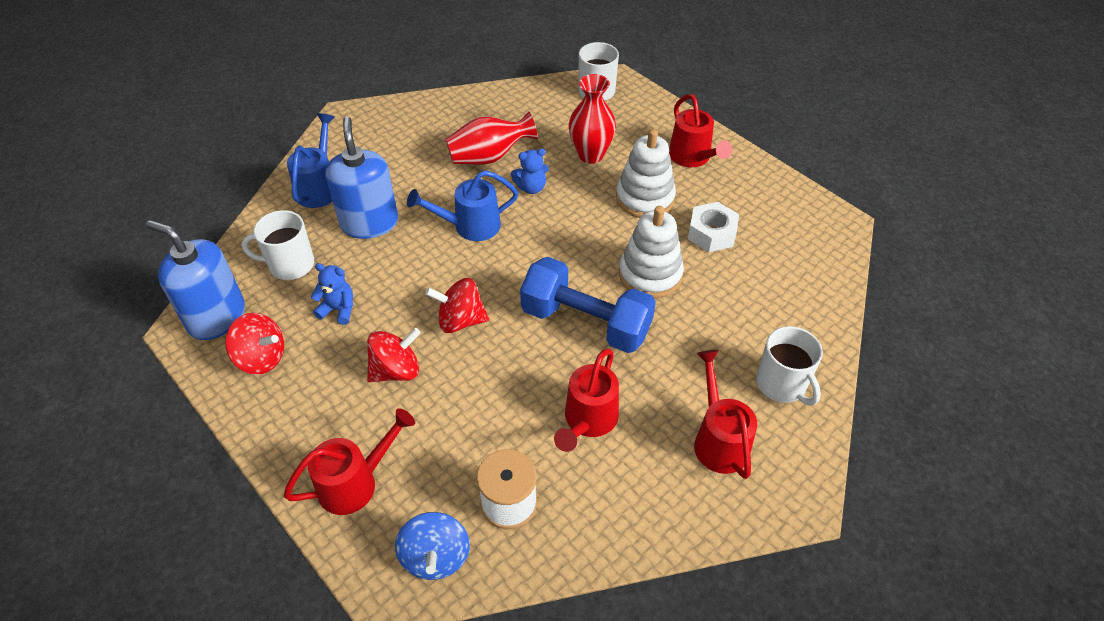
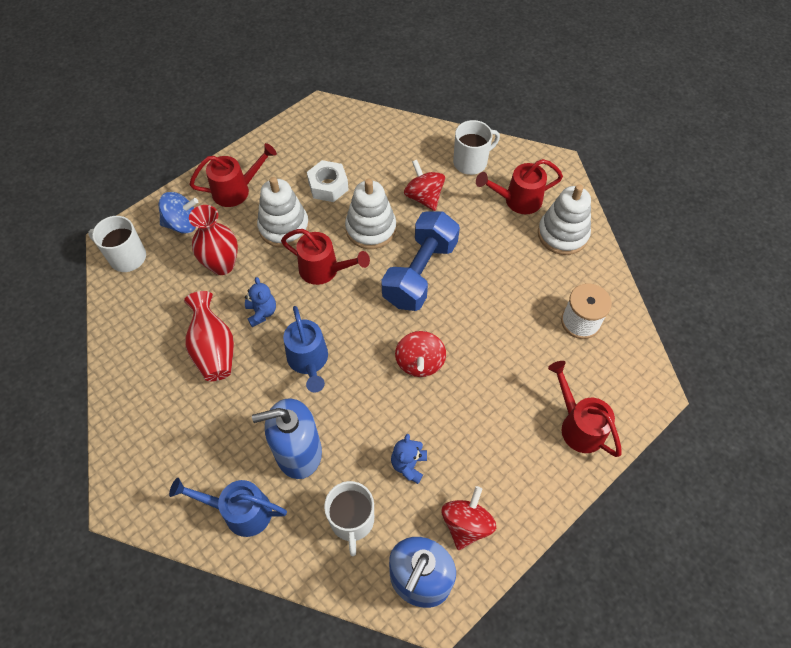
camera: 90 degrees left, 10 degrees up
red spinning top [367,328,421,382] -> red spinning top moved to [404,160,445,211]
blue spinning top [395,512,470,580] -> blue spinning top moved to [159,192,198,234]
red watering can [554,349,619,452] -> red watering can moved to [281,229,370,285]
none -> white stacking toy [538,184,591,255]

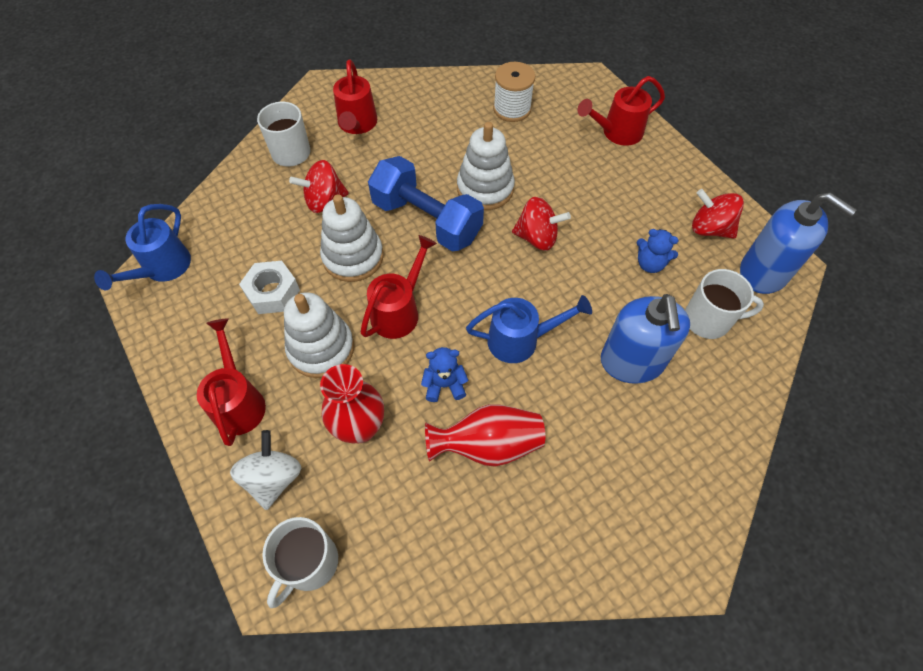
camera: 80 degrees left, 0 degrees up
blue spinning top [159,192,198,234] -> white spinning top [230,430,301,510]
blue watering can [169,478,287,537] -> blue watering can moved to [94,204,191,290]
white stacking toy [538,184,591,255] -> white stacking toy moved to [457,122,515,210]

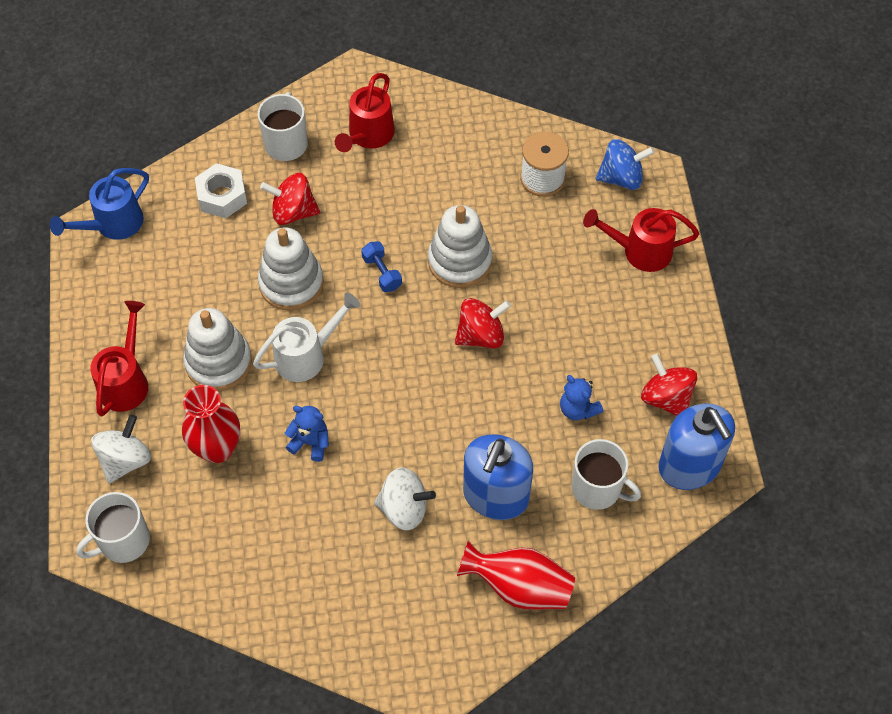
camera: 25 degrees right, 0 degrees up
white nut [239,261,300,314] -> white nut moved to [195,163,247,218]
red watering can [361,235,437,339] -> white watering can [253,292,361,382]
blue dumbbell [368,156,484,252] -> blue dumbbell [361,241,402,292], size x0.42
red vase [425,404,545,467] -> red vase moved to [457,541,575,609]
blue watering can [466,295,592,363] -> none
red spinning top [512,197,571,251] -> red spinning top turned 60 degrees counterclockwise [455,298,511,349]
none -> white spinning top [374,467,436,531]
none -> blue spinning top [595,139,655,190]

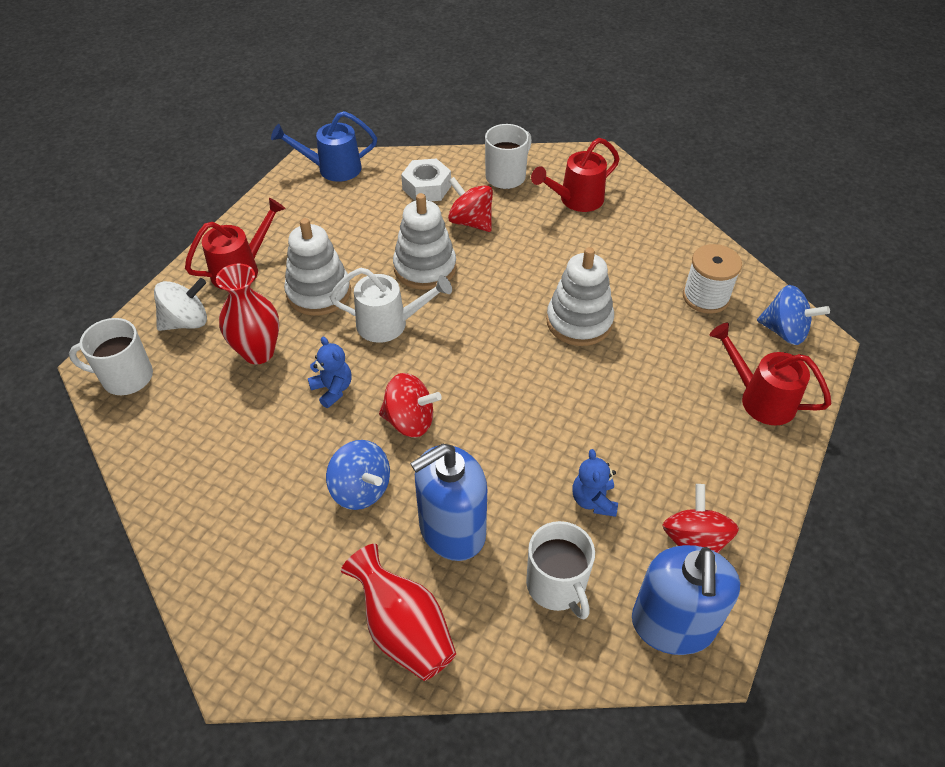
camera: 35 degrees right, 10 degrees down
blue dumbbell [361,241,402,292] -> none
white spinning top [374,467,436,531] -> blue spinning top [326,440,390,510]
red spinning top [455,298,511,349] -> red spinning top moved to [379,373,442,437]

